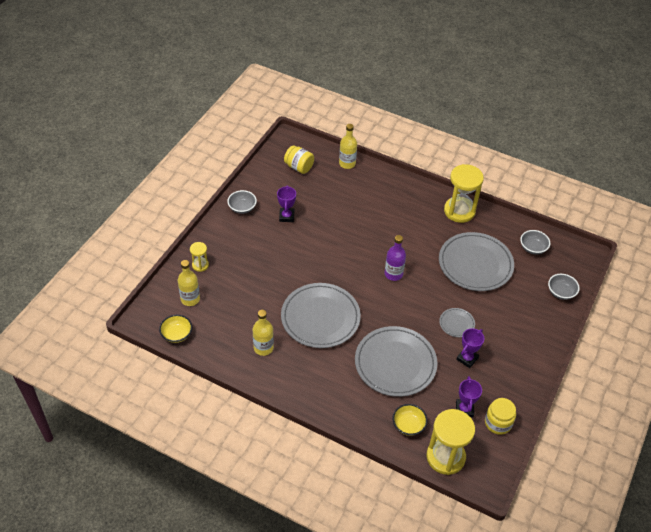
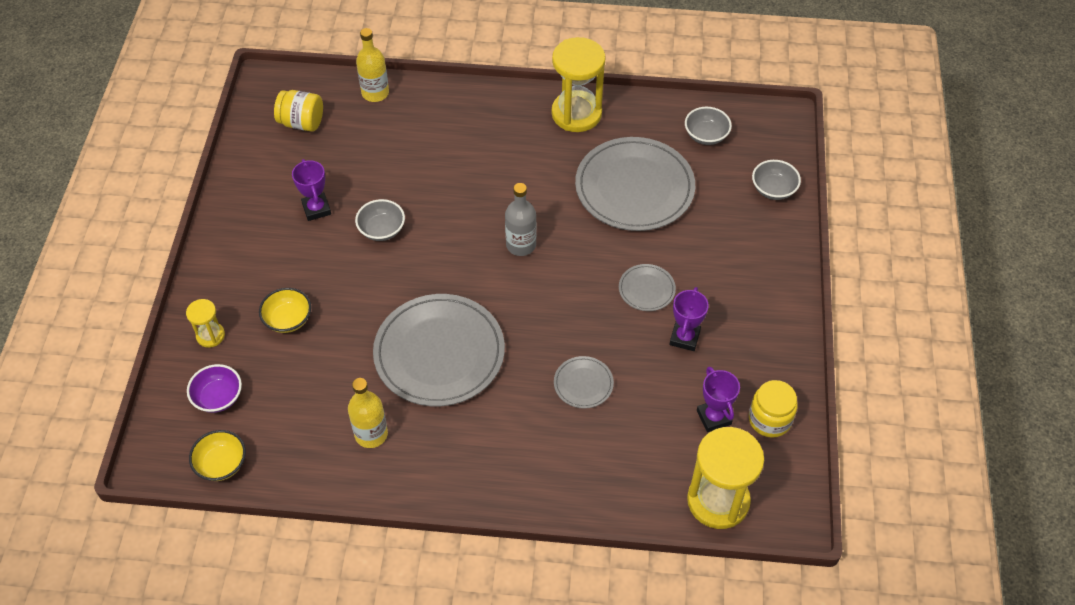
camera: 20 degrees left, 5 degrees up
yellow bottle [178,260,200,306] -> purple bowl [187,364,242,413]
grey bowl [227,190,257,214] -> grey bowl moved to [355,199,405,241]
grey plate [355,326,438,397] -> grey plate [554,356,614,408], size x0.45
purple bottle [385,235,406,281] -> grey bottle [505,183,537,256]
yellow bowl [392,404,428,436] -> yellow bowl moved to [259,288,311,333]

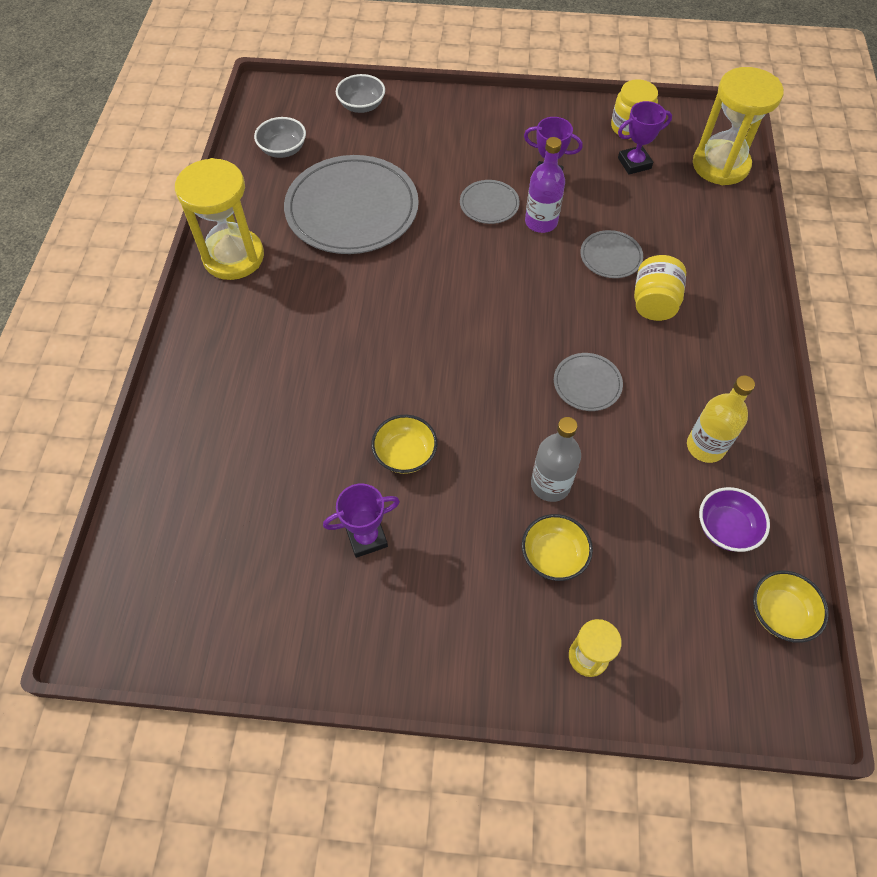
camera: 90 degrees left, 5 degrees up
purple bowl [187,364,242,413] -> purple bowl moved to [699,487,770,552]
yellow jar [274,90,323,132] -> yellow jar moved to [634,255,686,321]
grey bowl [355,199,405,241] -> yellow bowl [371,415,437,474]
yellow bottle [356,28,389,102] -> none
grey plate [373,294,505,406] -> grey plate [554,353,623,411], size x0.45
grey bottle [505,183,537,256] -> grey bottle moved to [531,417,581,502]
none -> purple bottle [525,137,565,233]

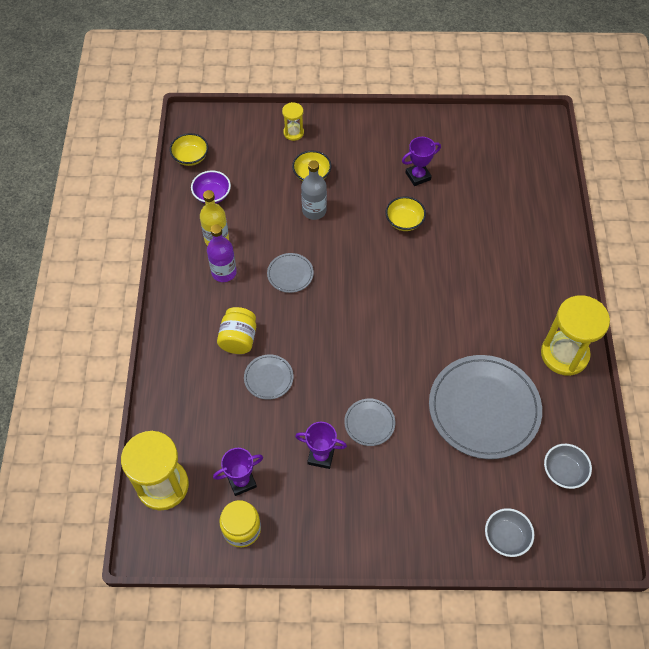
camera: 175 degrees right, 0 degrees up
purple bottle [525,137,565,233] -> purple bottle moved to [207,224,237,282]

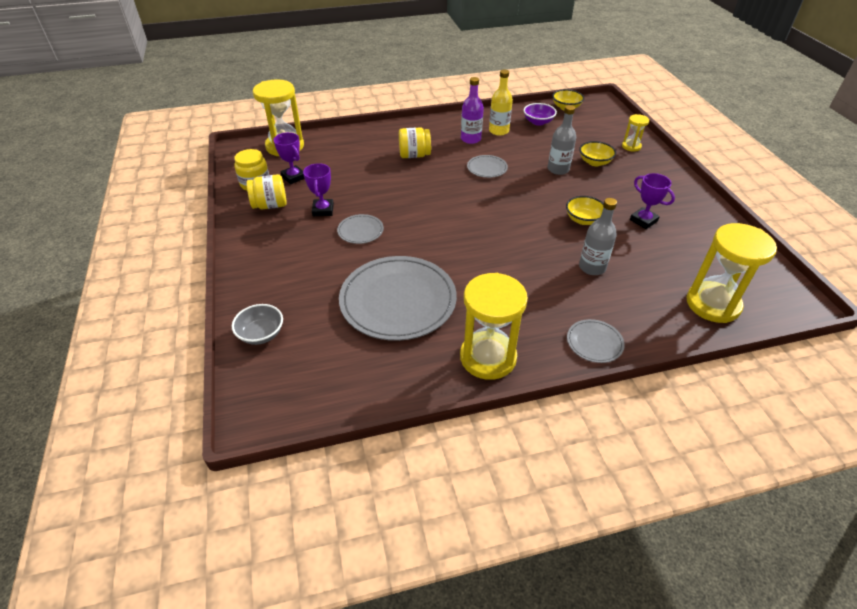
camera: 75 degrees right, 15 degrees down
grey plate [244,355,294,400] -> grey plate moved to [567,319,625,363]
grey bowl [544,444,592,489] -> none
none -> yellow jar [247,174,287,209]
none -> grey bottle [579,198,617,275]
none -> yellow hourglass [687,223,777,323]

